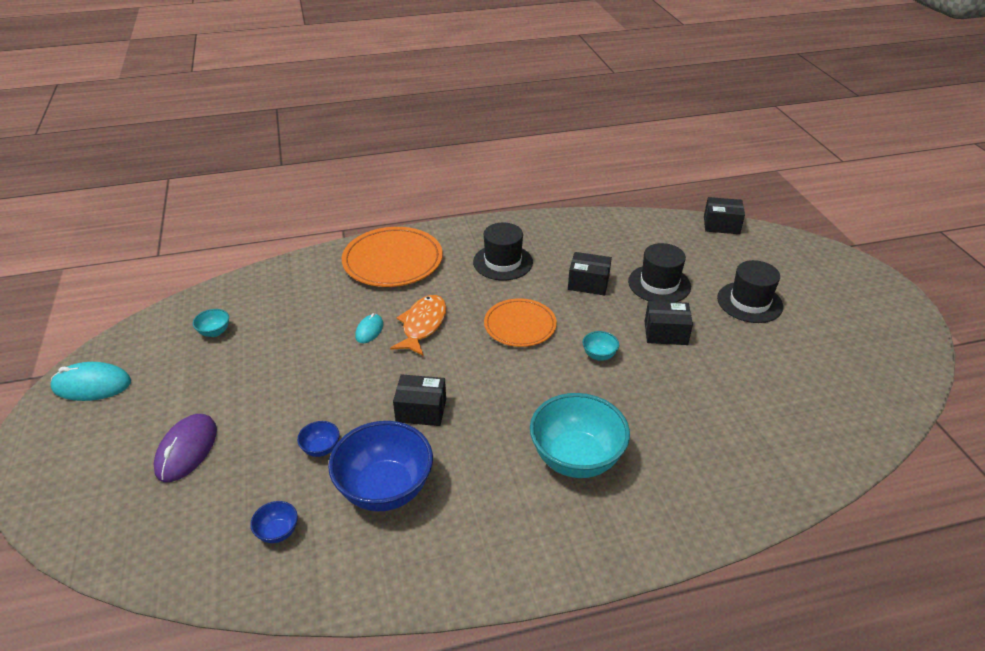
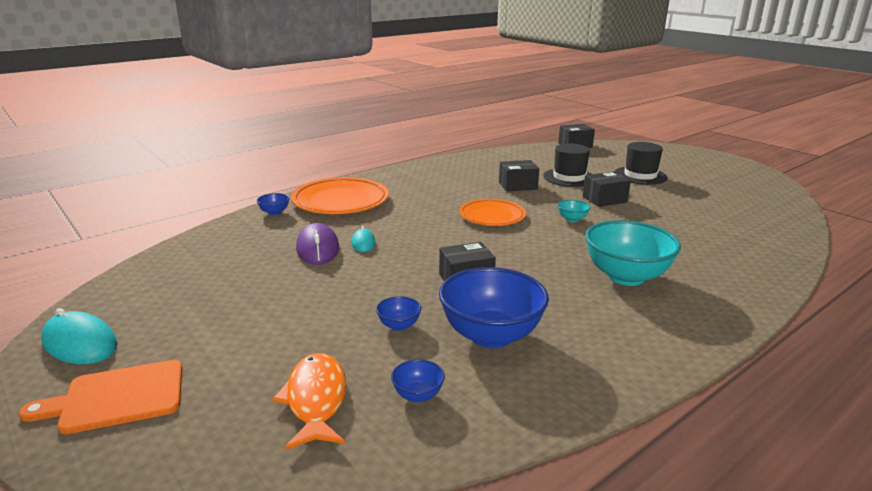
camera: 25 degrees left, 15 degrees down
turquoise mouse [50,362,131,401] -> turquoise mouse turned 60 degrees clockwise [41,308,118,364]
purple mouse [154,414,217,482] -> purple mouse moved to [296,223,339,265]
turquoise bowl [193,309,229,337] -> none
orange fish [390,295,446,356] -> orange fish moved to [272,353,346,450]
black hat [473,223,533,280] -> none
none -> orange cutting board [19,360,182,434]
none -> blue bowl [257,193,289,215]

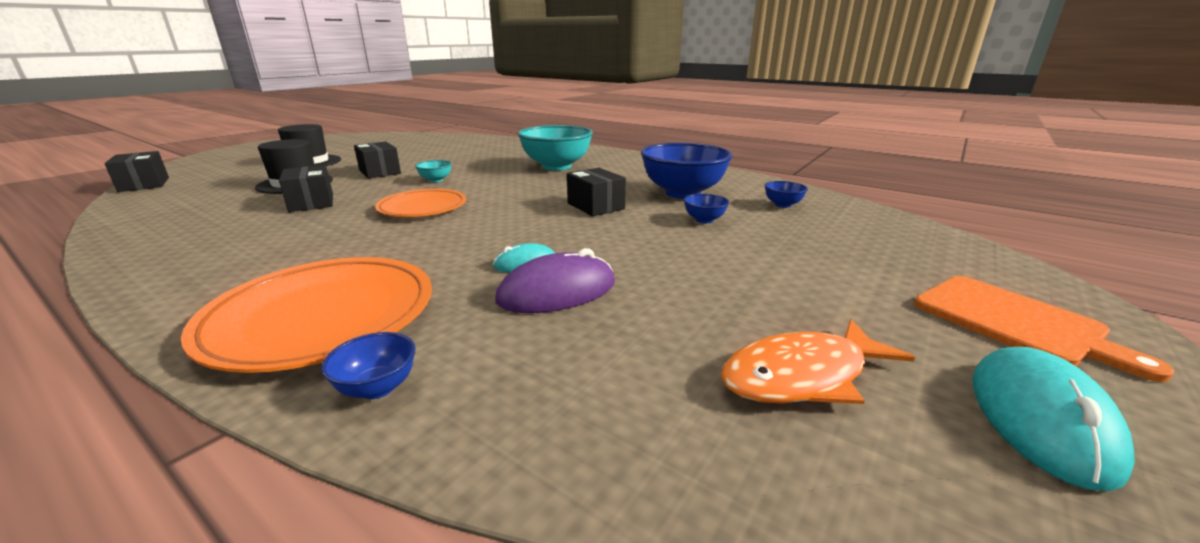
camera: 105 degrees left, 0 degrees up
orange fish [272,353,346,450] -> orange fish moved to [721,319,915,404]

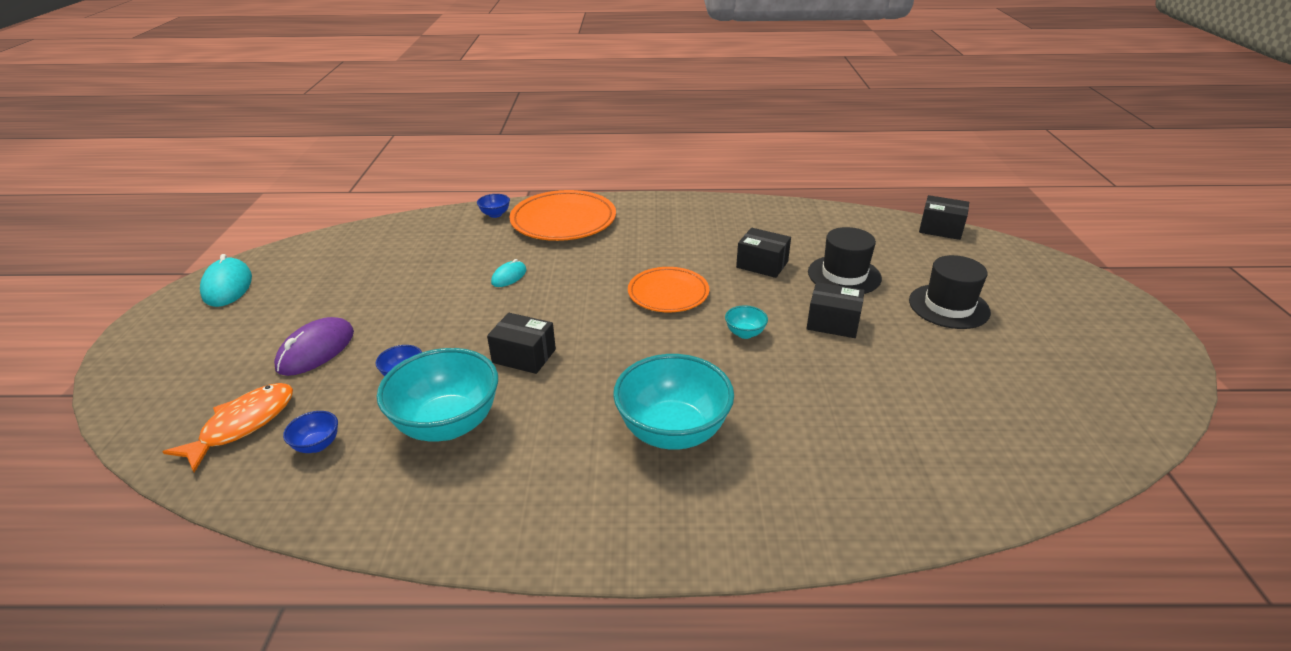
camera: 145 degrees right, 10 degrees up
purple mouse [495,248,615,313] -> purple mouse moved to [274,317,354,376]
blue bowl [641,143,732,199] -> turquoise bowl [377,348,498,442]
orange fish [721,319,915,404] -> orange fish moved to [163,383,293,472]
orange cutting board [914,276,1174,382] -> none

